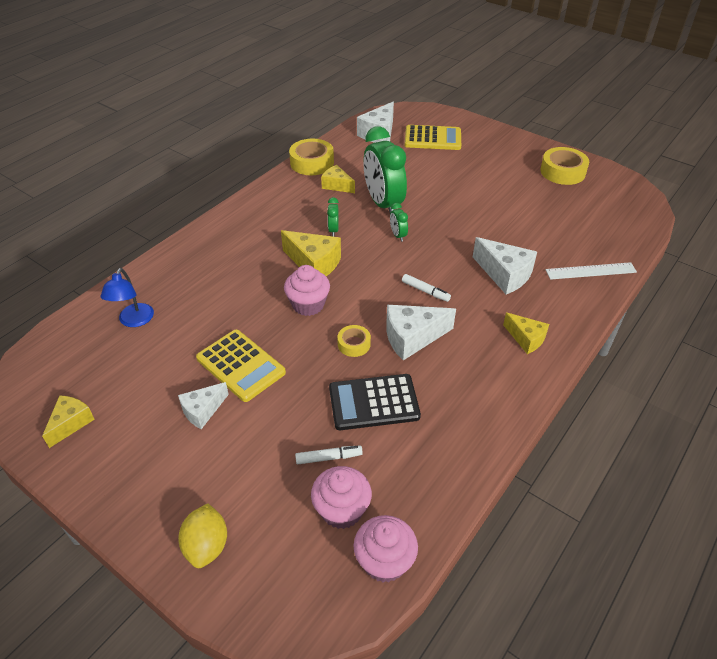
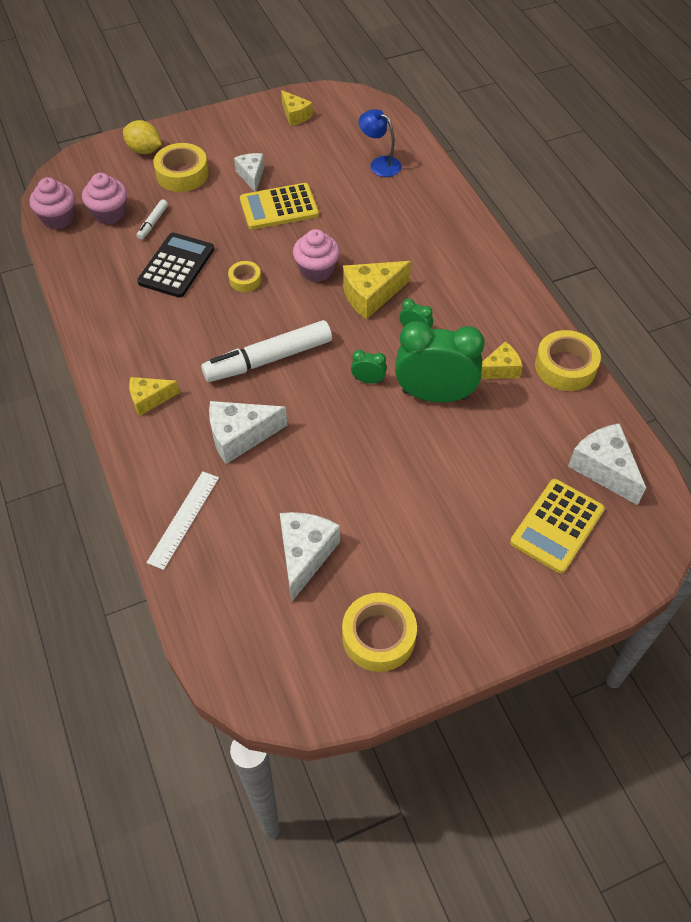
camera: 120 degrees right, 10 degrees up
white cheese [386,305,456,360] -> white cheese moved to [280,512,340,603]
white marker [402,274,451,302] -> white marker [201,320,332,382], size x2.24
none -> yellow tape [153,143,209,192]

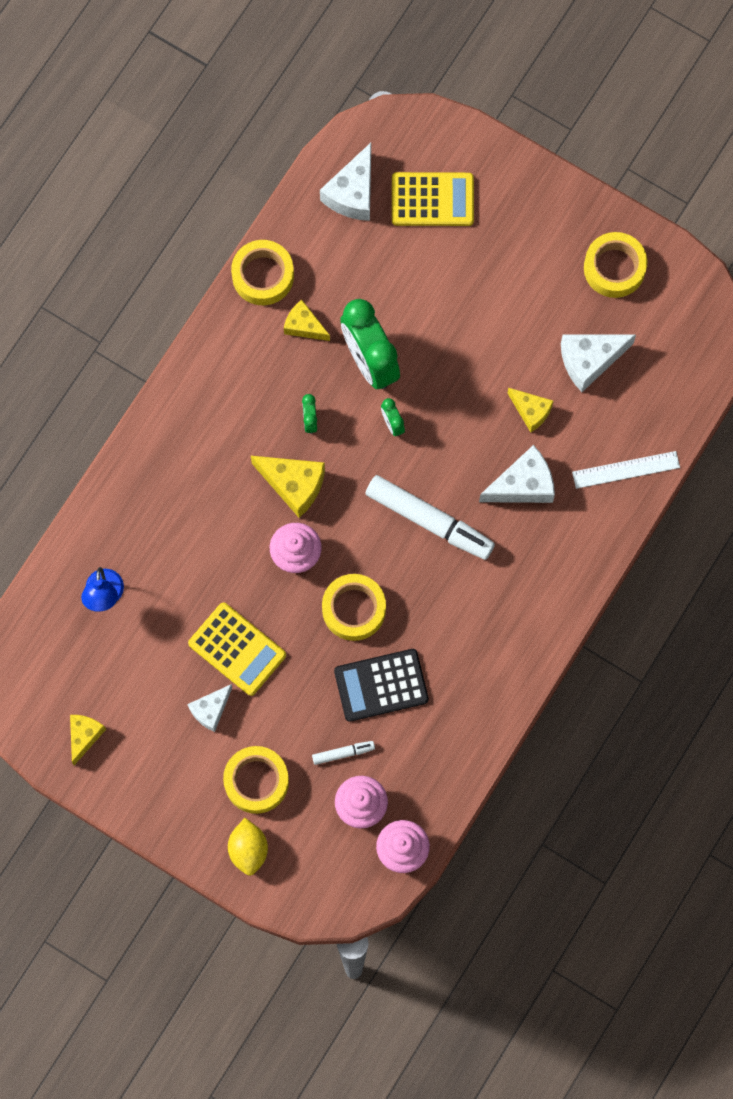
camera: 125 degrees left, 20 degrees up
yellow cheese [129,377,180,416] -> yellow cheese moved to [508,388,553,432]
white cheese [209,401,287,464] -> white cheese turned 60 degrees counterclockwise [479,445,555,503]
yellow tape [228,261,261,292] -> yellow tape [322,574,386,641], size x1.78

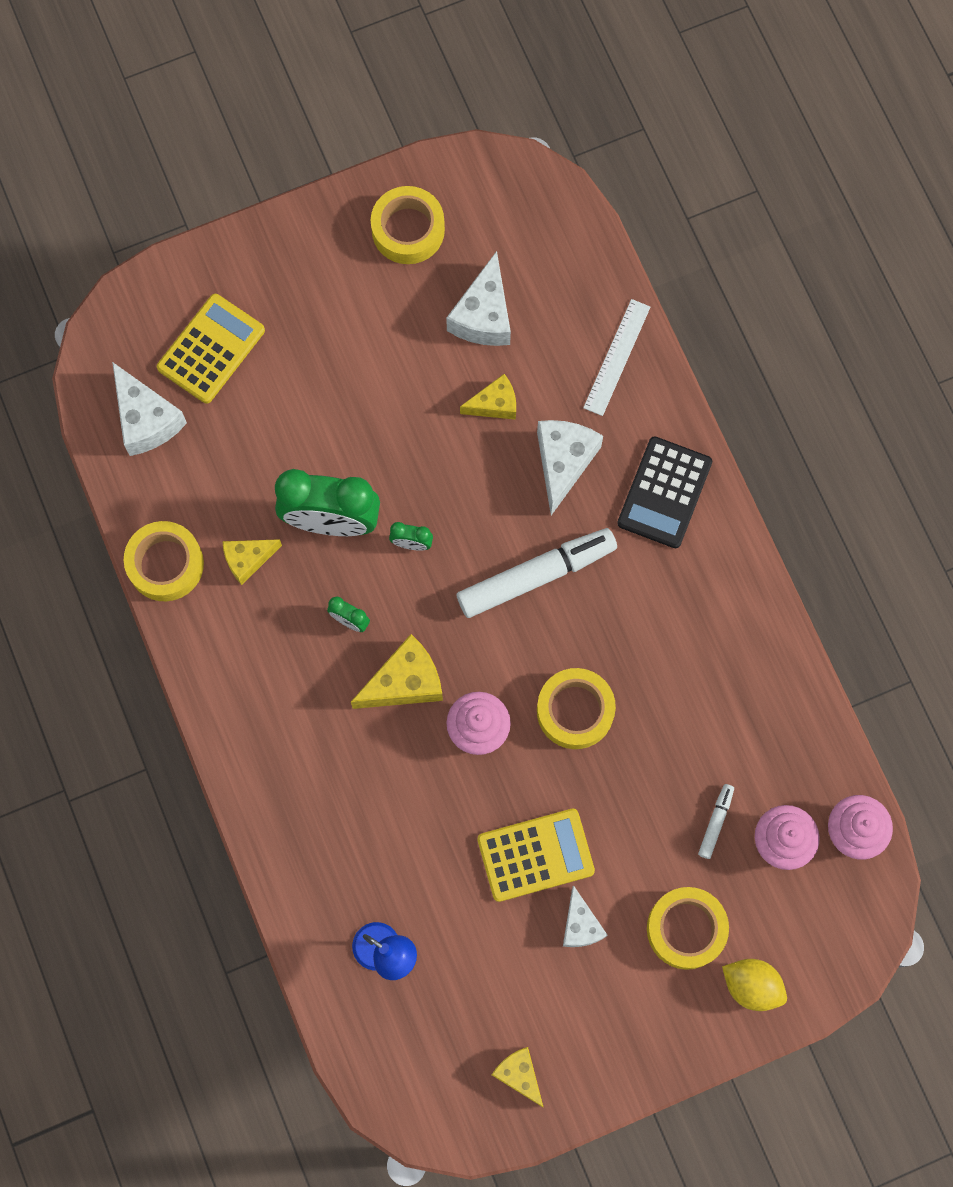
camera: 55 degrees left, 0 degrees up
black calculator [334,649,429,722] -> black calculator moved to [617,436,712,548]

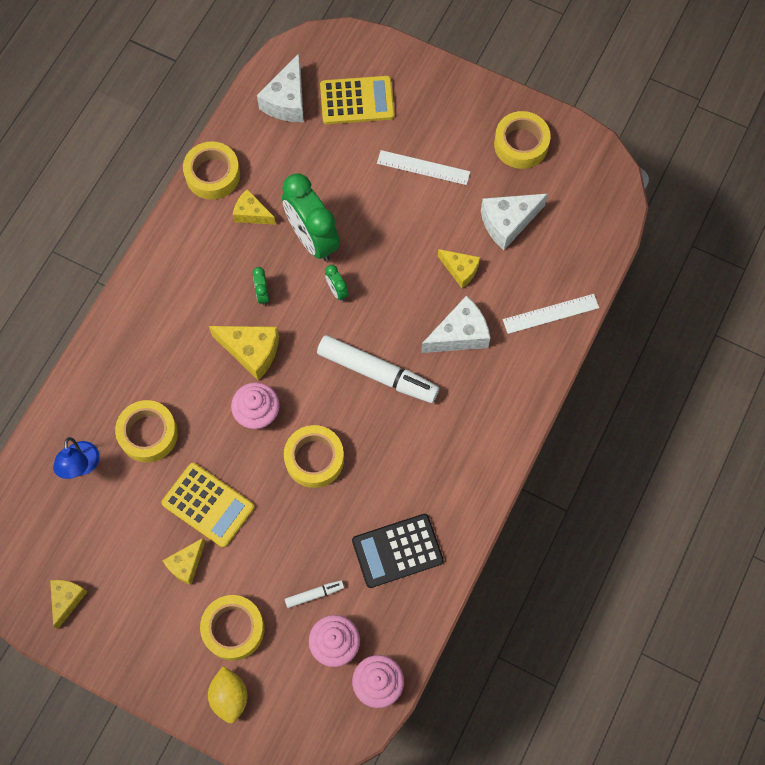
camera: 50 degrees right, 5 degrees down
white cheese [563,885,607,947] -> yellow cheese [162,538,206,585]
black calculator [617,436,712,548] -> black calculator moved to [352,514,444,588]
none -> yellow tape [115,400,178,463]
none -> white ruler [377,150,470,185]

